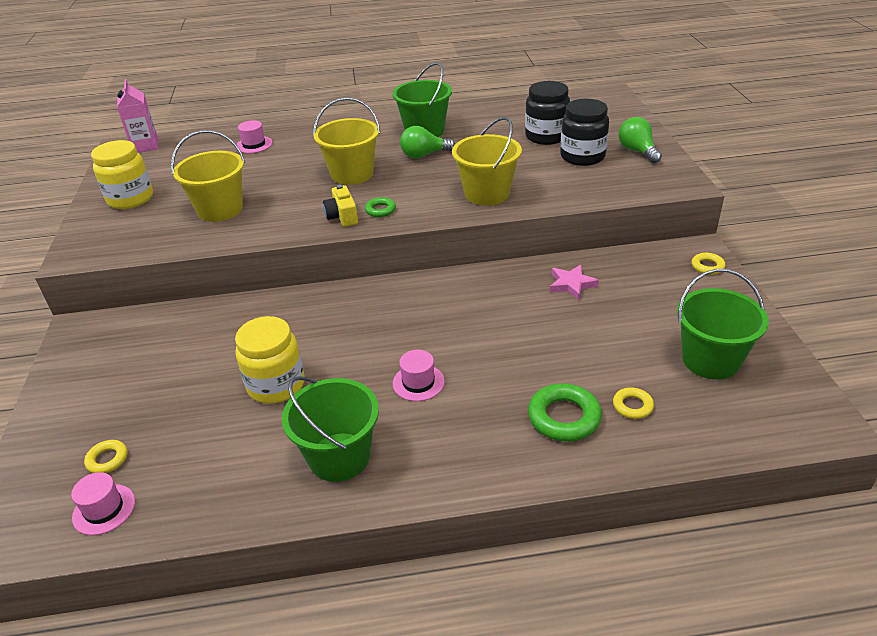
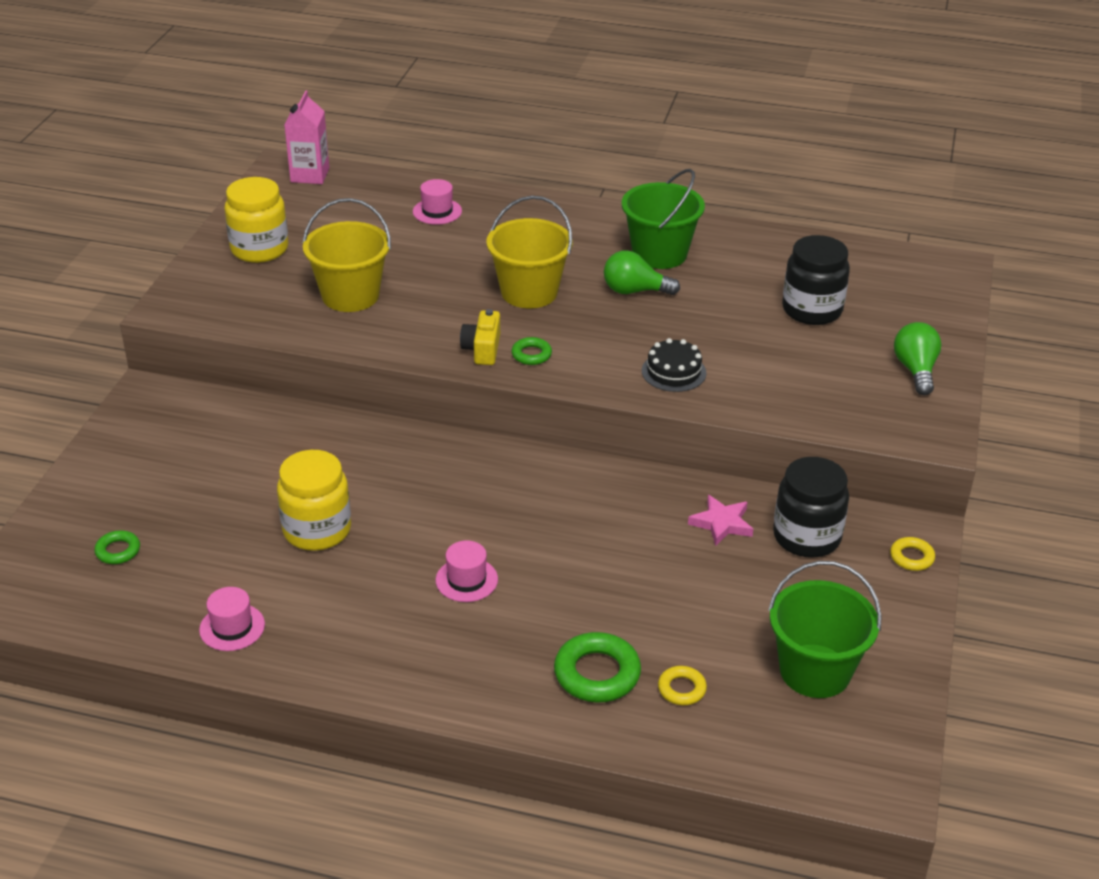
camera: 20 degrees right, 0 degrees up
pink hat [71,472,135,535] -> pink hat moved to [199,587,265,651]
yellow ring [84,440,127,473] -> green ring [94,530,140,564]
green bucket [282,376,379,482] -> none
yellow bucket [452,117,522,205] -> black cake [642,338,706,392]
black jar [560,99,609,166] -> black jar moved to [773,457,849,558]

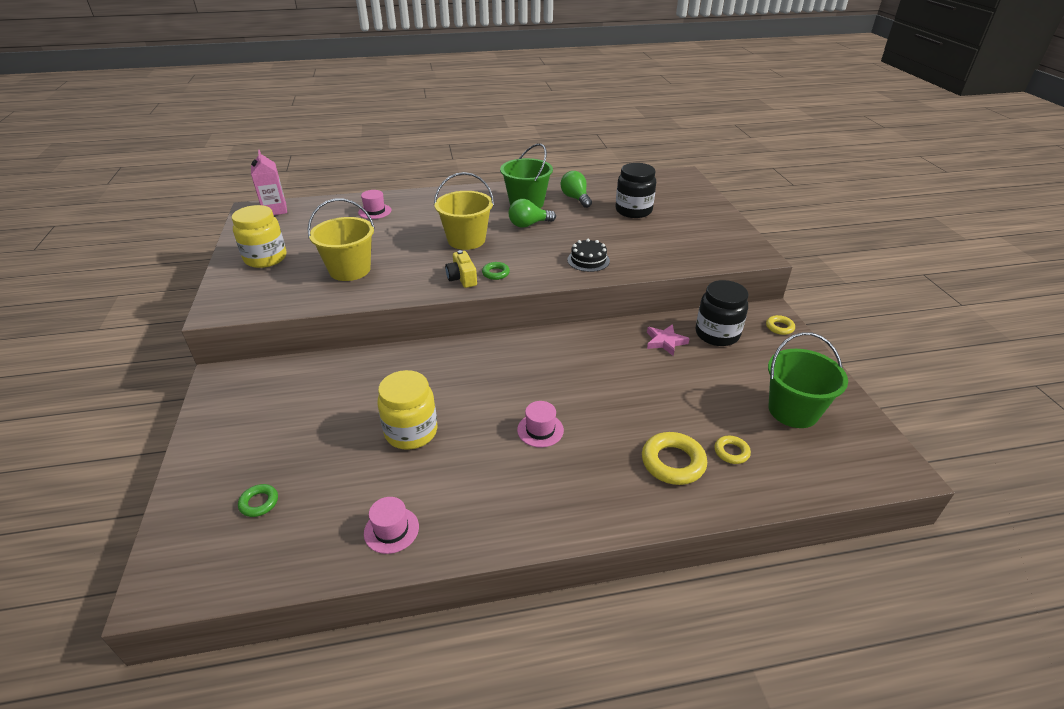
camera: 25 degrees left, 0 degrees up
green ring [554,632,641,703] -> yellow ring [642,432,707,485]
green light bulb [894,322,941,395] -> green light bulb moved to [560,171,592,208]

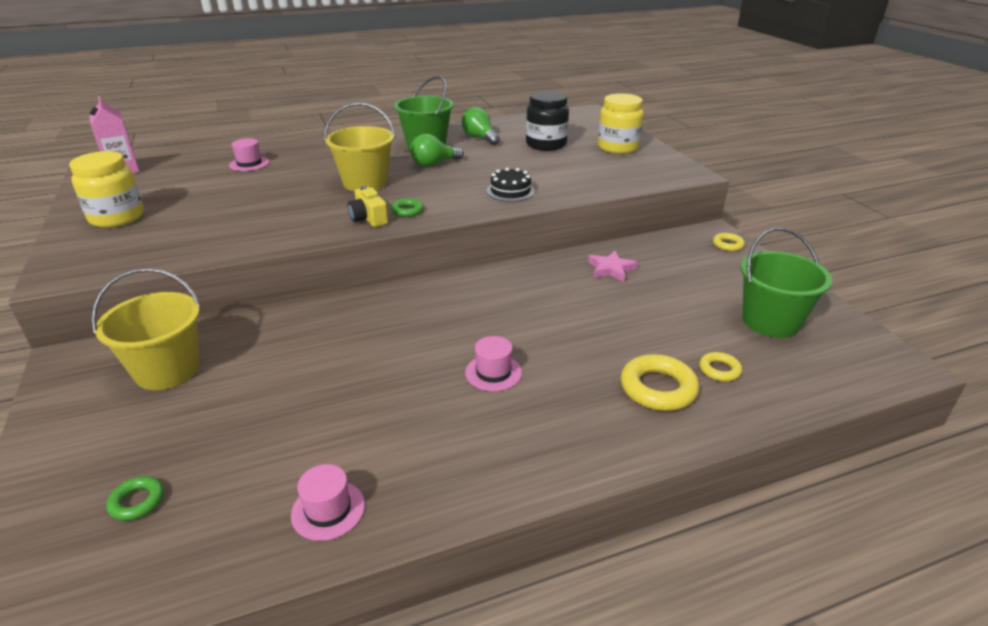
camera: 10 degrees left, 5 degrees down
yellow bucket [308,199,375,281] -> yellow bucket moved to [91,268,201,390]
yellow jar [377,370,437,450] -> yellow jar moved to [598,93,644,154]
black jar [695,280,749,346] -> none

